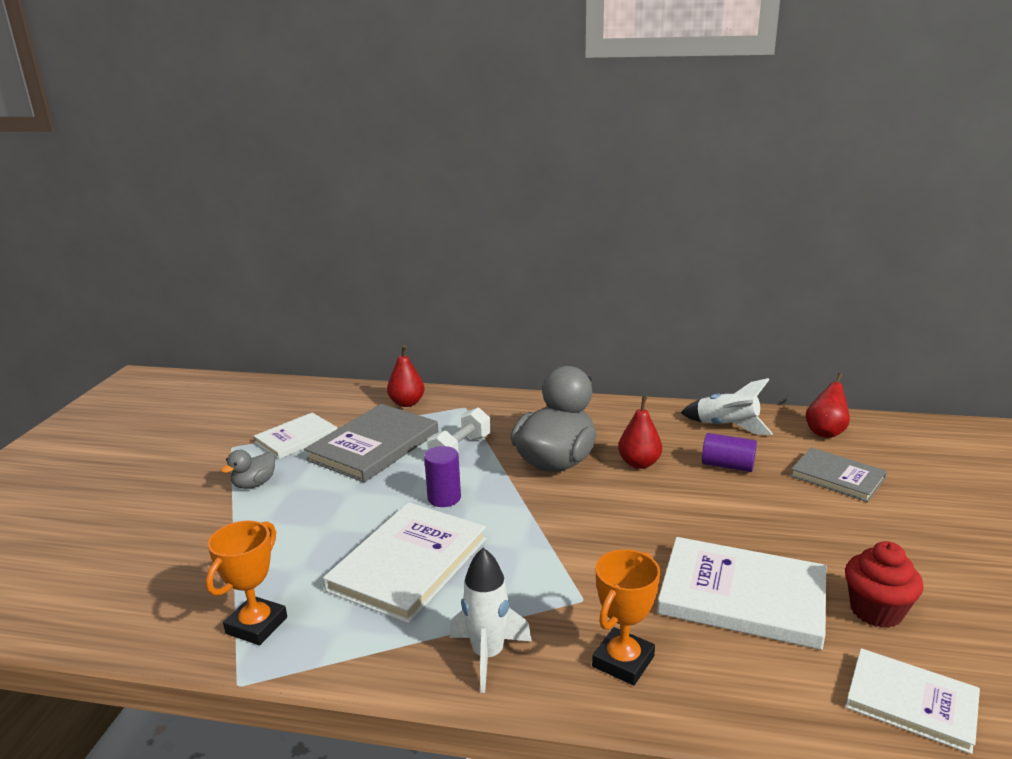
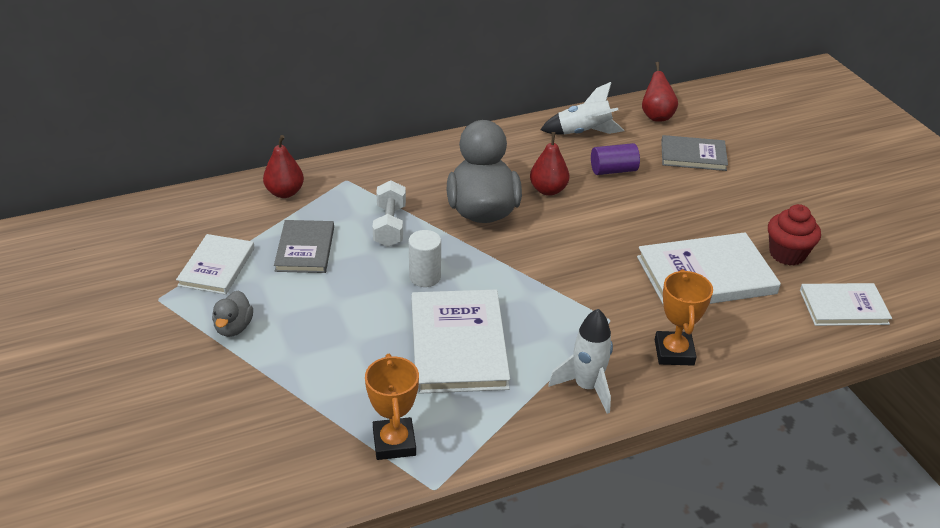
camera: 35 degrees left, 15 degrees up
grey book [304,404,438,483] -> grey book [274,220,334,273], size x0.62
purple cylinder [424,446,461,507] -> white cylinder [409,230,441,287]

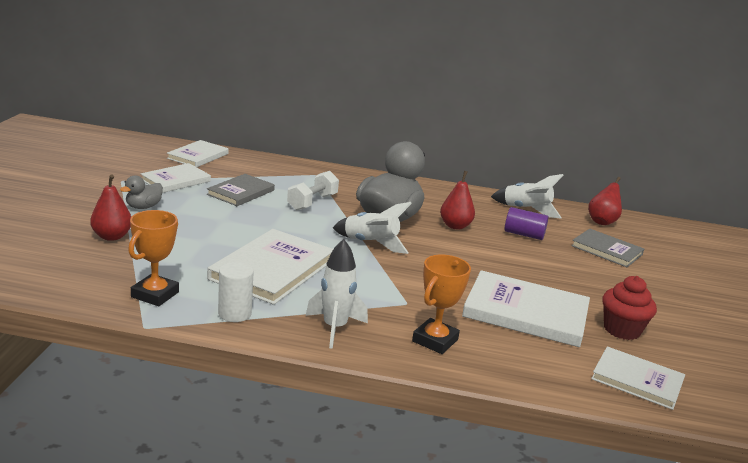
camera: 30 degrees right, 15 degrees down
red pear [263,135,304,198] -> red pear moved to [90,175,131,241]
white cylinder [409,230,441,287] -> white cylinder moved to [218,262,253,322]
none -> white book [167,140,229,167]
none -> white rocket [333,202,412,254]

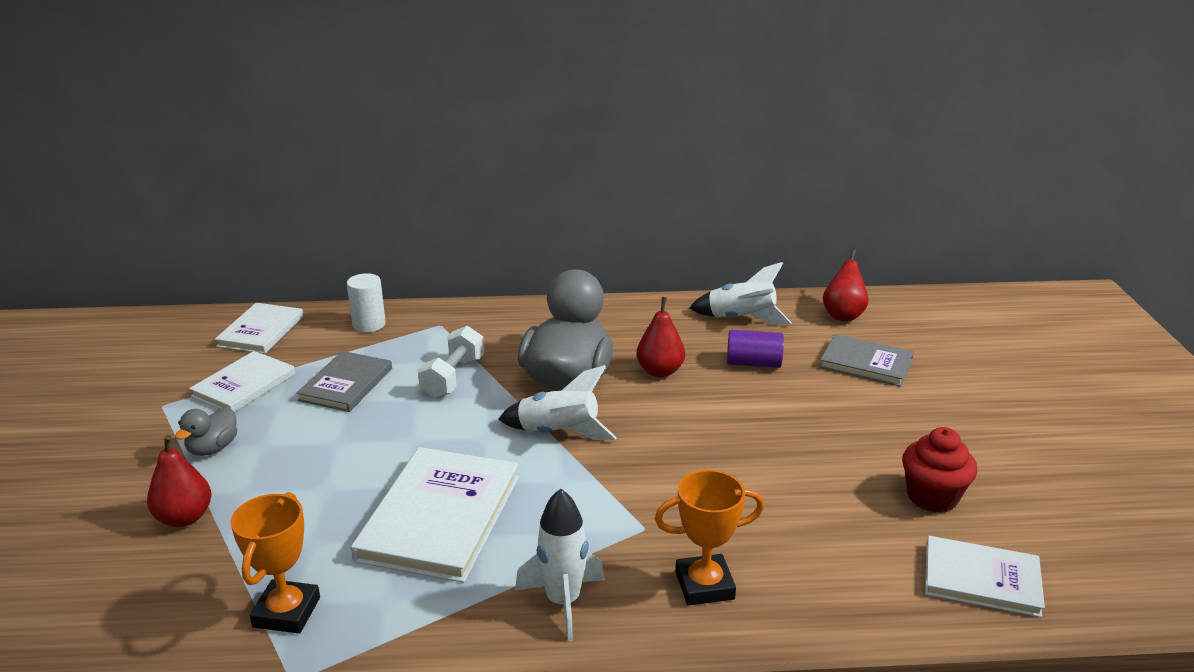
camera: 10 degrees left, 5 degrees up
white cylinder [218,262,253,322] -> white cylinder moved to [347,273,386,332]
orange trophy [412,254,471,354] -> orange trophy turned 60 degrees clockwise [655,470,764,606]
white book [462,270,590,347] -> none

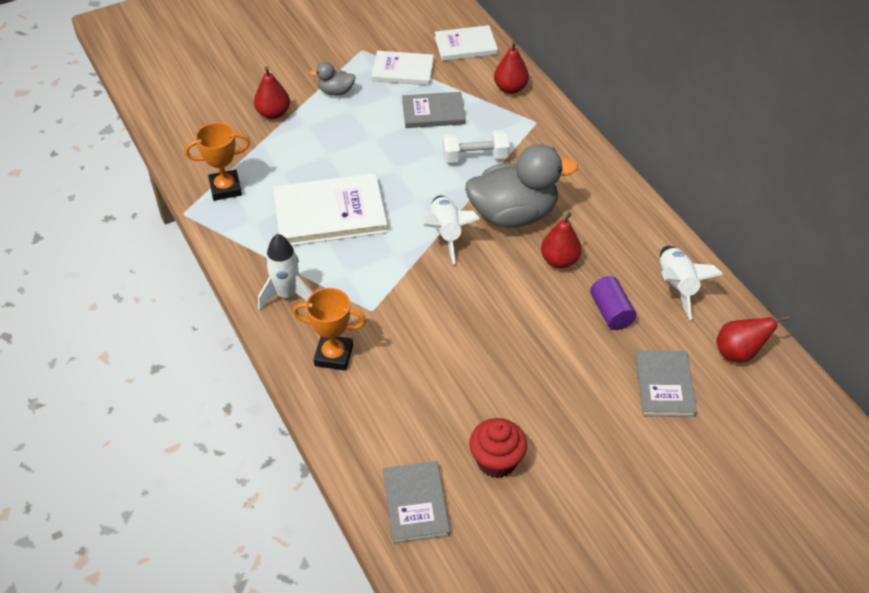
camera: 65 degrees right, 20 degrees up
white cylinder [347,273,386,332] -> red pear [494,41,529,94]
orange trophy [655,470,764,606] -> orange trophy turned 45 degrees counterclockwise [293,288,366,371]
white book [925,536,1045,617] -> grey book [383,461,450,544]

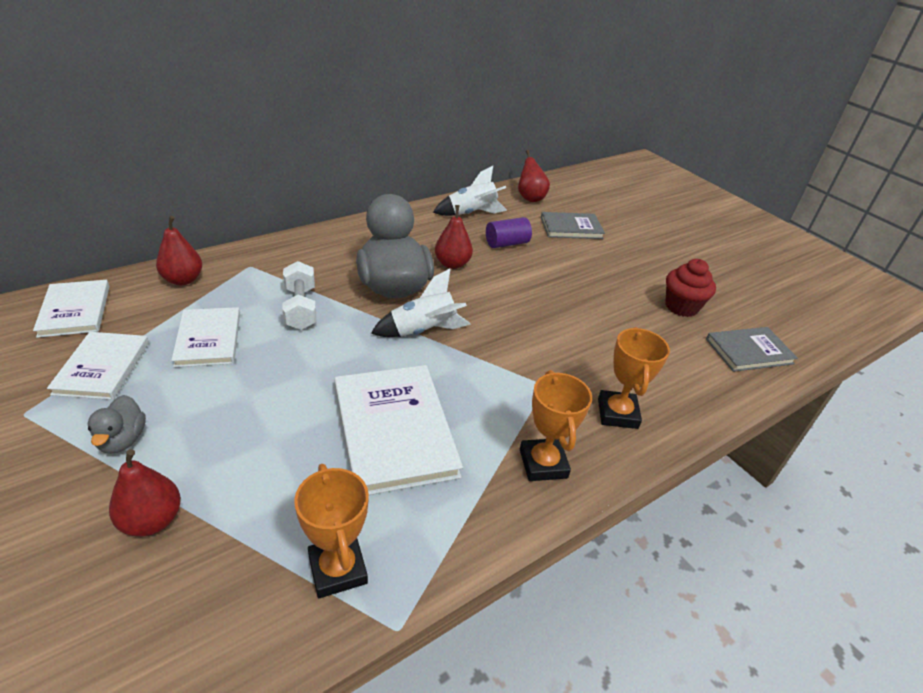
camera: 100 degrees left, 10 degrees down
white rocket [258,234,312,310] -> orange trophy [520,370,592,481]
grey book [402,92,466,128] -> white book [171,307,240,367]

